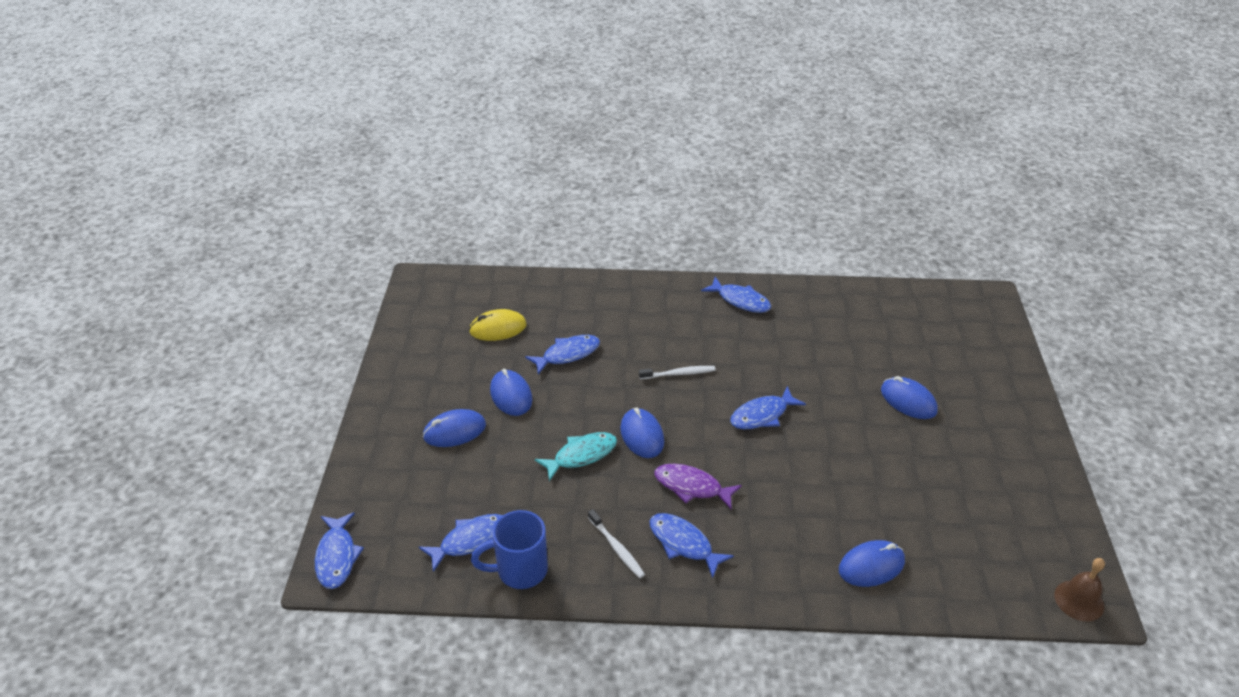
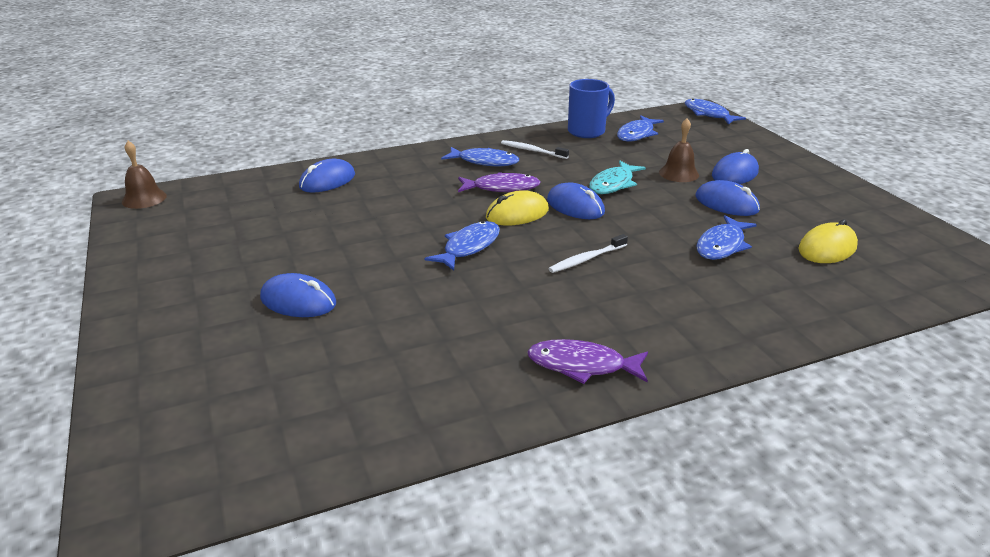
camera: 155 degrees right, 10 degrees down
blue fish [701,277,771,313] -> purple fish [527,339,648,384]
none -> yellow mouse [486,190,549,226]
none -> brown bell [659,118,699,182]

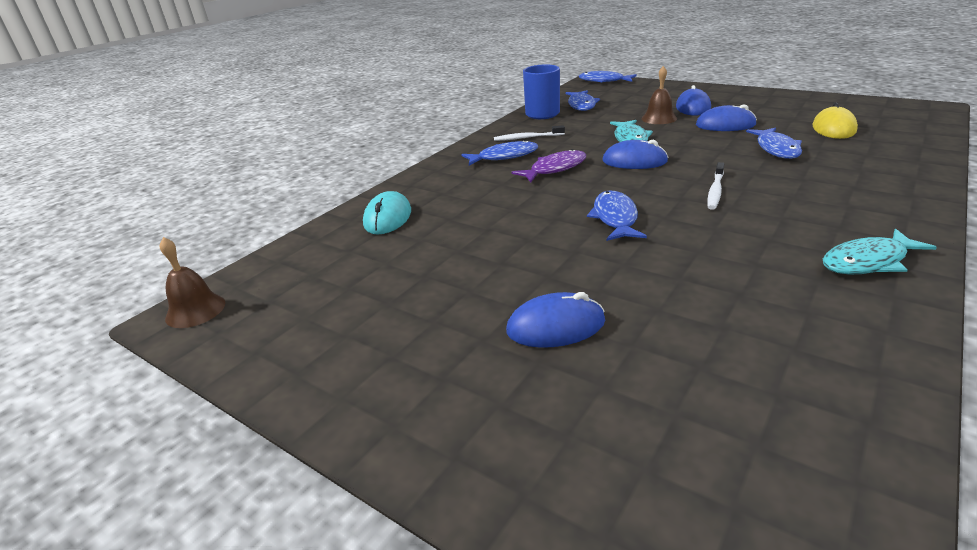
camera: 30 degrees left, 0 degrees up
blue mouse [299,159,355,193] -> turquoise mouse [363,191,411,235]
yellow mouse [486,190,549,226] -> none
purple fish [527,339,648,384] -> turquoise fish [823,229,937,274]

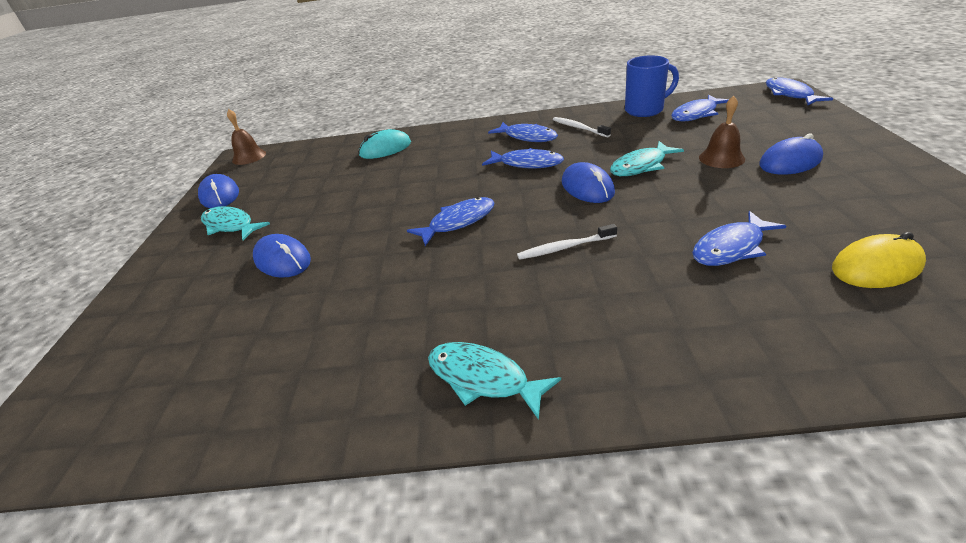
camera: 55 degrees right, 5 degrees up
purple fish [512,149,586,182] -> blue fish [482,148,564,168]
blue mouse [696,104,757,131] -> blue mouse moved to [198,174,239,208]
none -> turquoise fish [201,206,270,241]

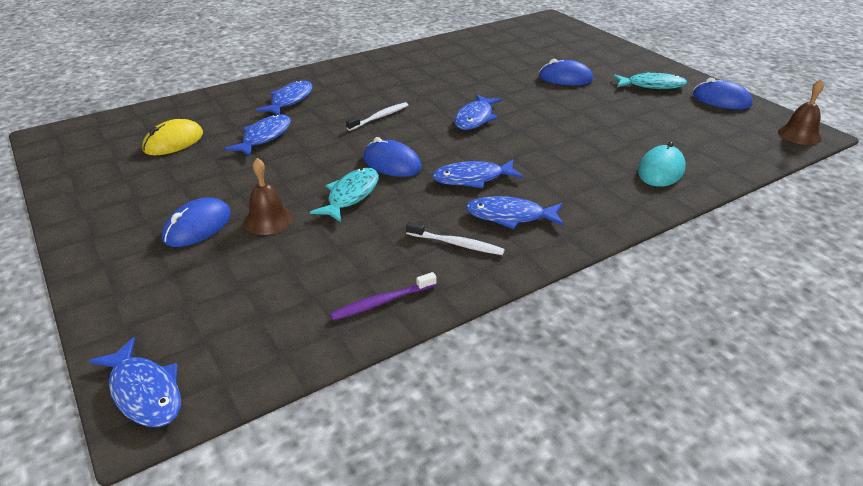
camera: 145 degrees right, 0 degrees up
turquoise fish [428,342,561,420] -> none
blue mug [625,55,679,117] -> purple toothbrush [330,272,437,321]
blue fish [671,94,729,121] -> blue fish moved to [256,80,313,115]

